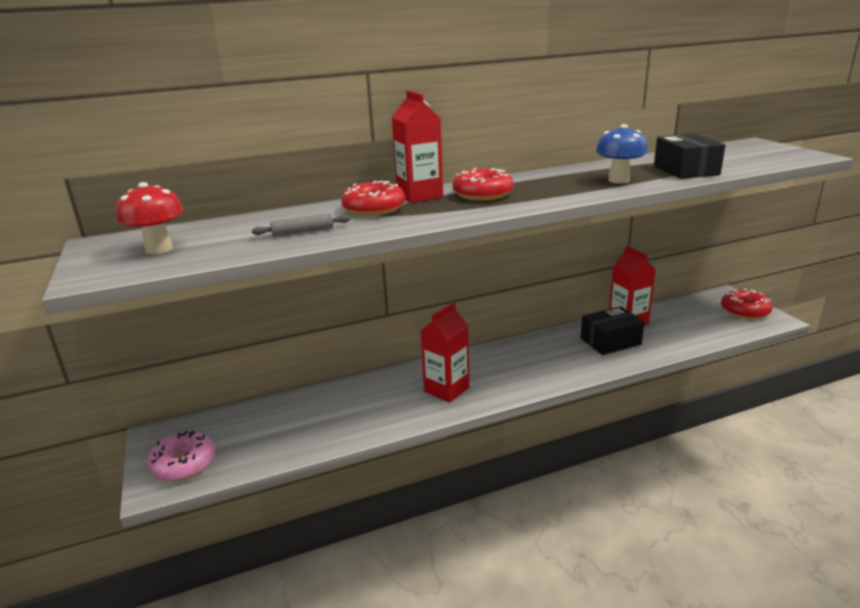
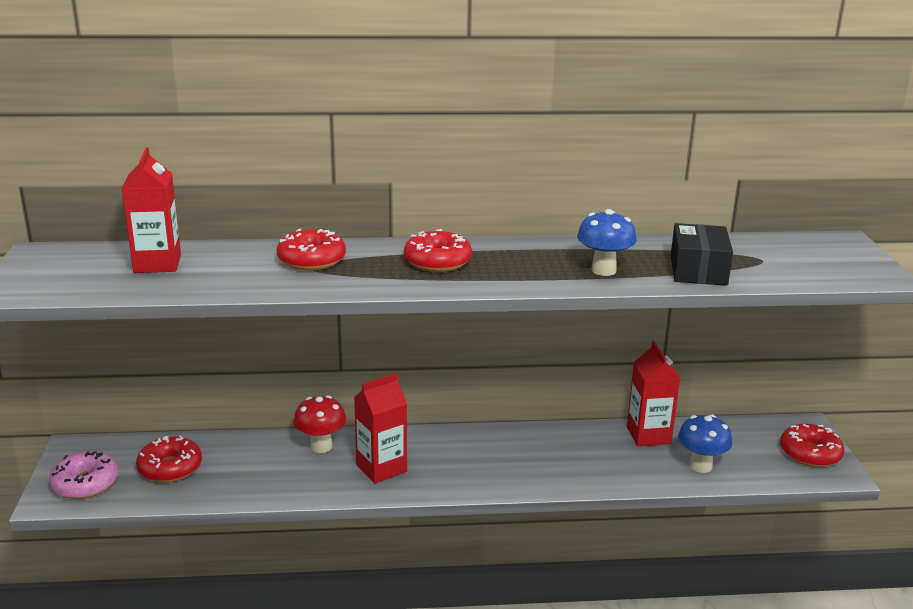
camera: 15 degrees right, 0 degrees up
red mushroom [116,182,183,254] -> red mushroom moved to [294,395,346,453]
grey rolling pin [252,213,350,237] -> none
red carton [392,90,443,203] -> red carton moved to [122,148,181,273]
black box [581,306,644,355] -> none
none -> red donut [136,435,202,482]
none -> blue mushroom [678,414,732,473]

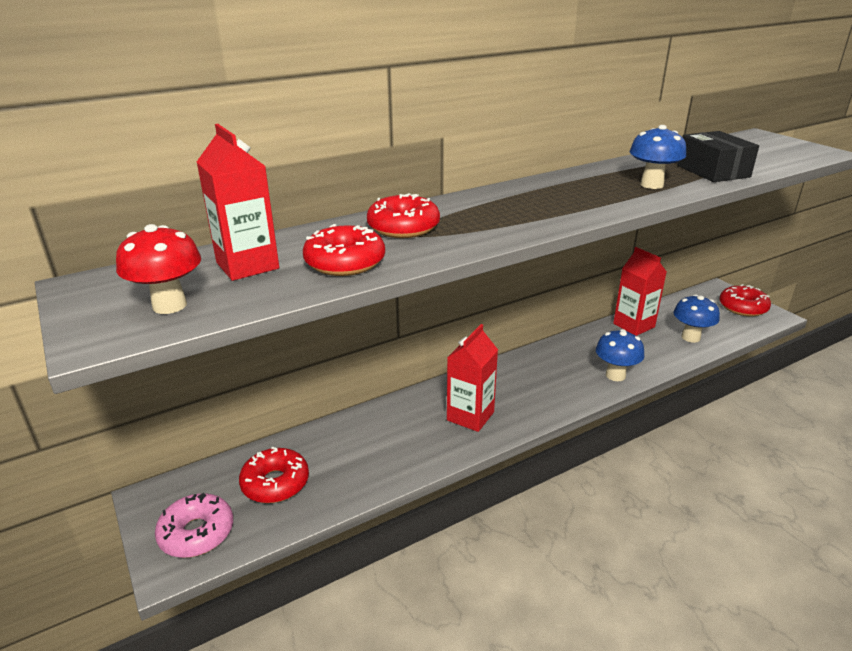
camera: 25 degrees left, 5 degrees up
red mushroom [294,395,346,453] -> red mushroom moved to [116,224,201,314]
red donut [404,229,472,272] -> red donut moved to [303,224,385,276]
none -> blue mushroom [596,329,644,381]

